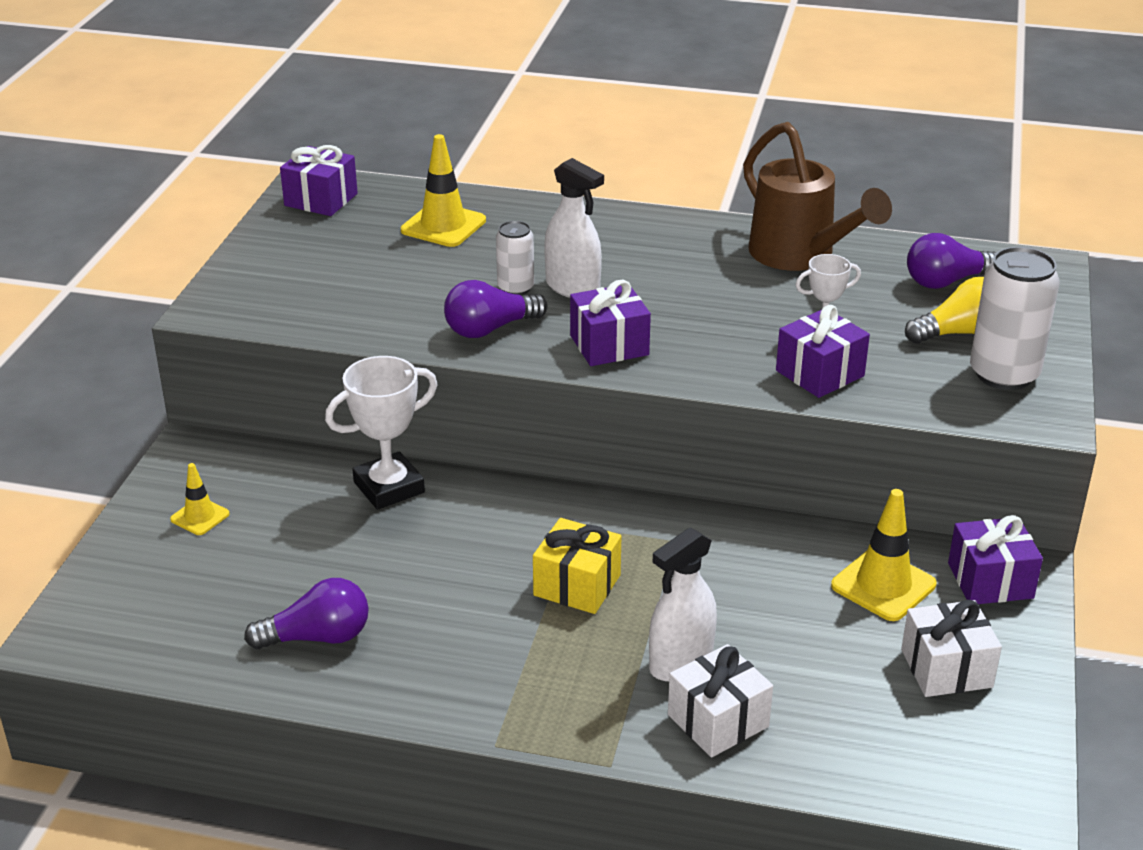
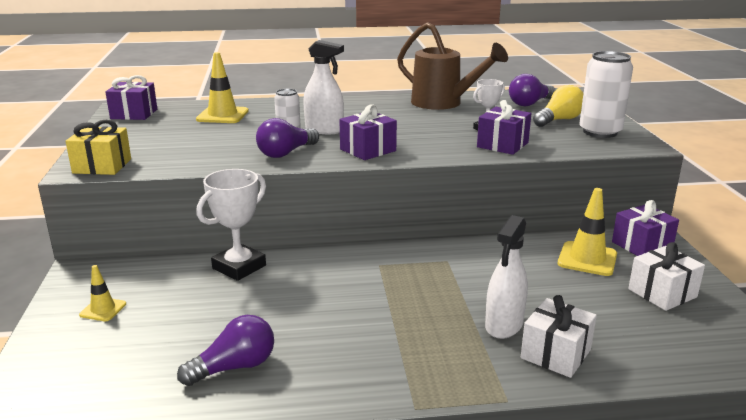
camera: 20 degrees left, 10 degrees down
yellow gift [533,518,622,614] -> yellow gift moved to [65,120,131,175]

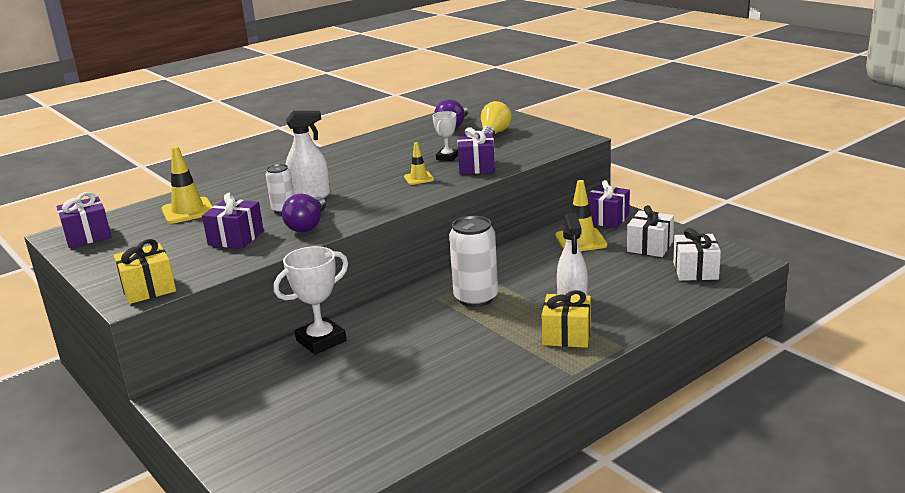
camera: 30 degrees left, 0 degrees up
yellow traffic cone [79,265,126,321] -> yellow traffic cone moved to [404,142,434,185]
purple light bulb [177,315,274,386] -> none
white trophy [196,169,266,281] -> white trophy turned 45 degrees clockwise [273,246,348,355]
purple gift [339,104,397,160] -> purple gift moved to [202,193,264,249]
brown watering can [397,22,508,110] -> none
white gift [521,295,597,378] -> white gift moved to [673,228,721,281]
white can [579,51,633,138] -> white can moved to [449,216,498,307]
none -> yellow gift [542,290,591,348]

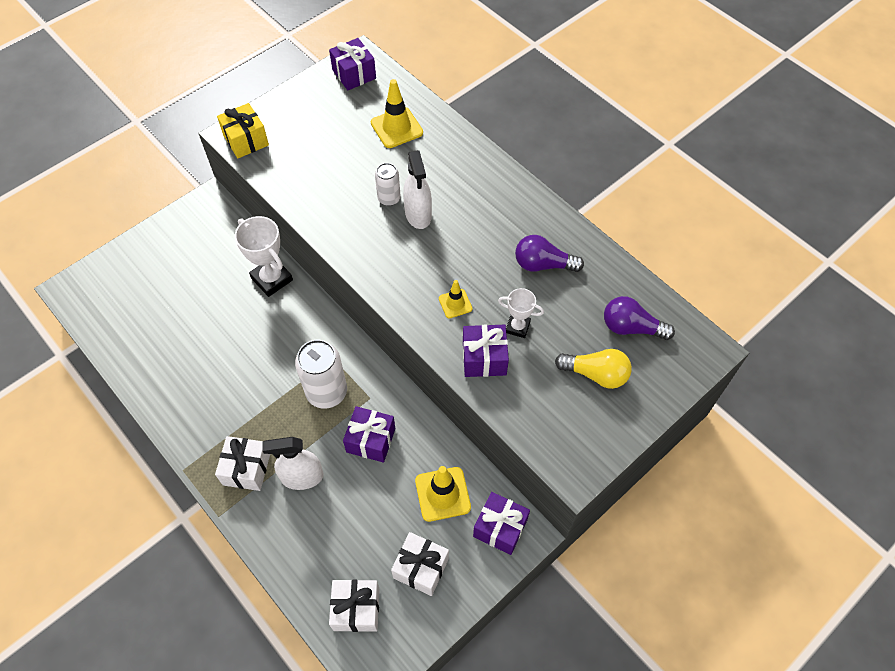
camera: 85 degrees right, 35 degrees up
purple gift [202,193,264,249] -> purple gift moved to [343,406,395,463]
purple light bulb [282,194,326,233] -> purple light bulb moved to [515,235,584,272]
yellow gift [542,290,591,348] -> white gift [215,436,270,491]

